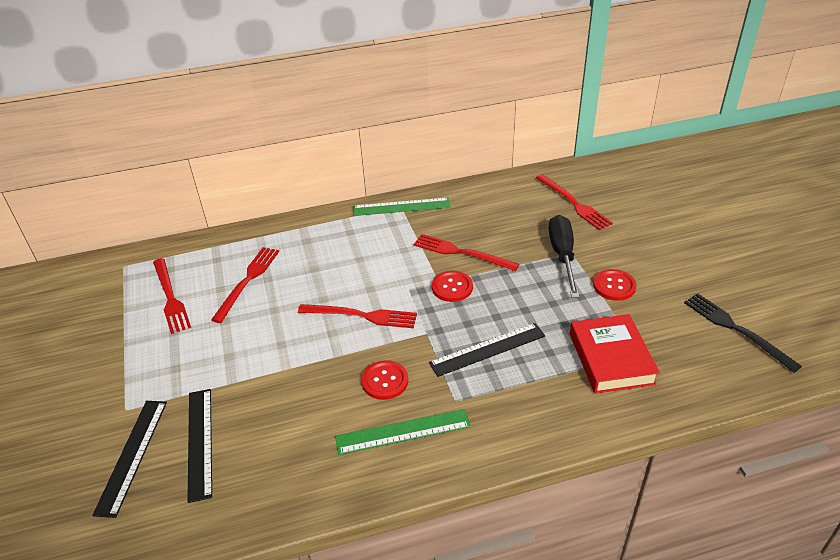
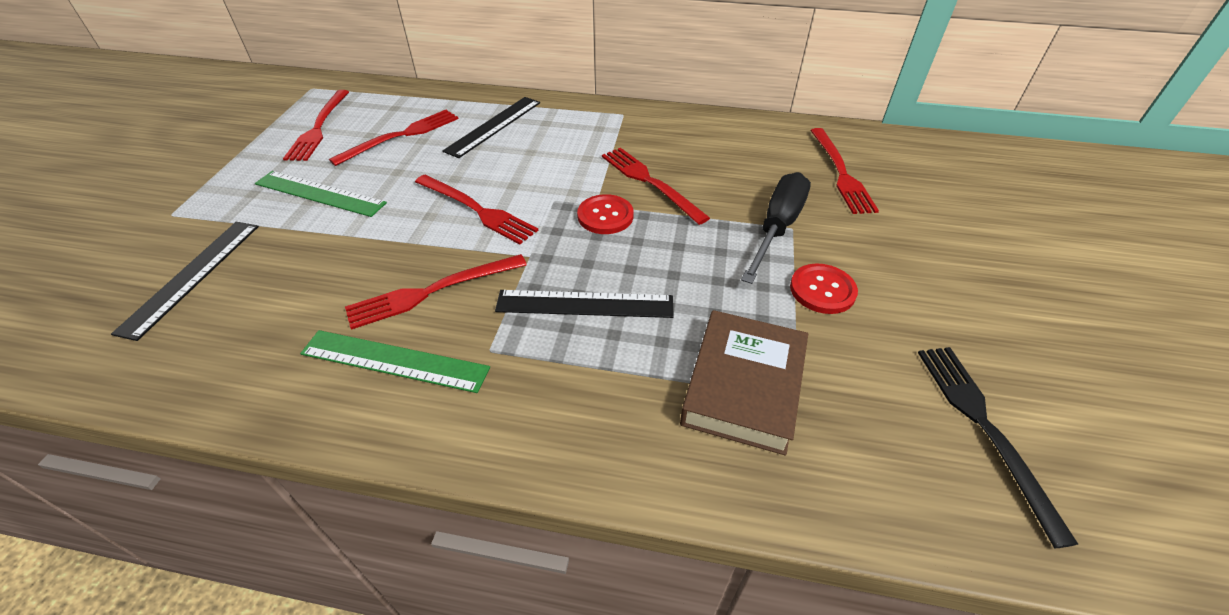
camera: 25 degrees right, 5 degrees up
black ruler [92,401,167,518] -> black ruler moved to [442,97,540,158]
green ruler [353,198,451,216] -> green ruler moved to [255,171,387,217]
red button [361,360,408,400] -> red fork [345,254,527,330]
red book [570,314,660,394] -> brown book [680,310,808,456]

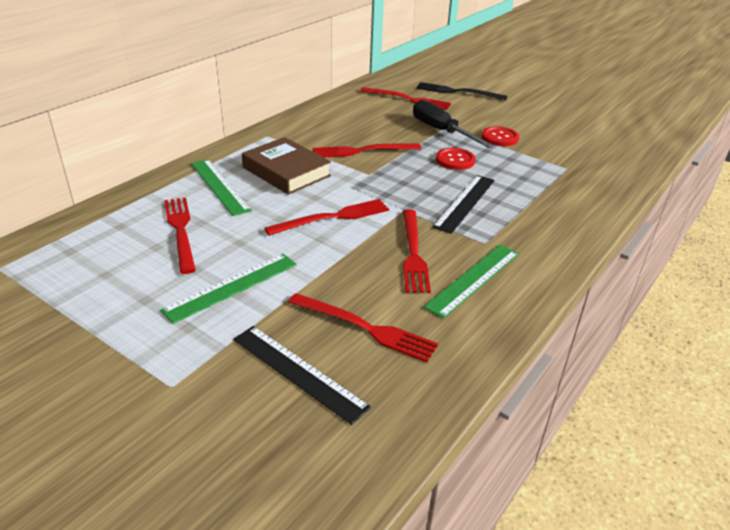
camera: 65 degrees left, 10 degrees down
red fork [283,90,349,161] -> red fork moved to [289,293,438,363]
black ruler [442,97,540,158] -> green ruler [191,159,252,216]
red button [577,194,634,234] -> red button moved to [436,148,476,170]
brown book [680,310,808,456] -> brown book moved to [242,137,331,195]
black fork [918,347,1078,548] -> black fork moved to [416,82,507,100]

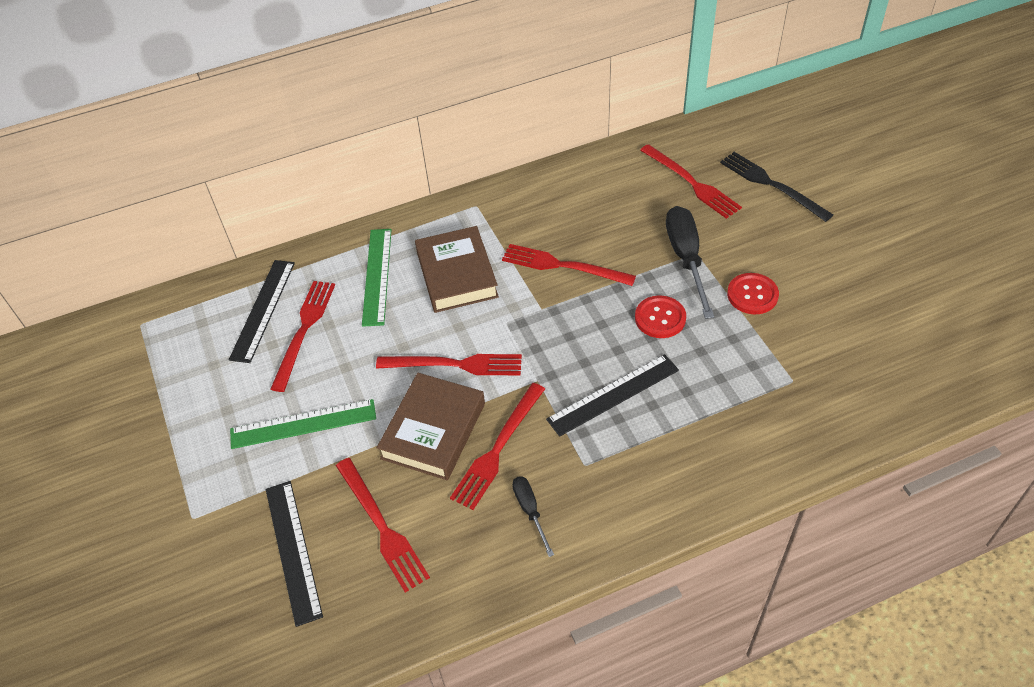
camera: 35 degrees right, 15 degrees up
green ruler [424,245,519,319] -> black screwdriver [512,476,554,557]
none -> black ruler [229,260,295,363]
none -> brown book [377,373,485,480]

